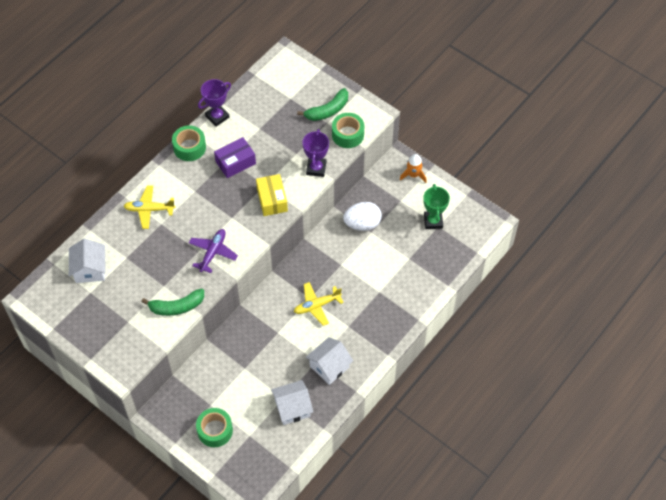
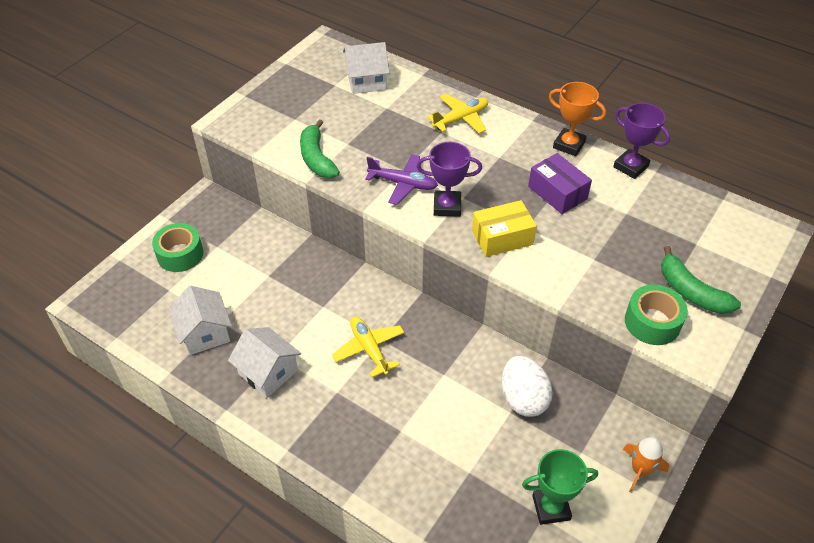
camera: 85 degrees right, 10 degrees down
yellow plane [124,185,175,229] -> yellow plane turned 60 degrees clockwise [427,94,488,134]
green tape [172,125,206,161] -> orange trophy [549,82,606,156]
purple trophy [302,129,329,177] -> purple trophy moved to [417,142,482,217]

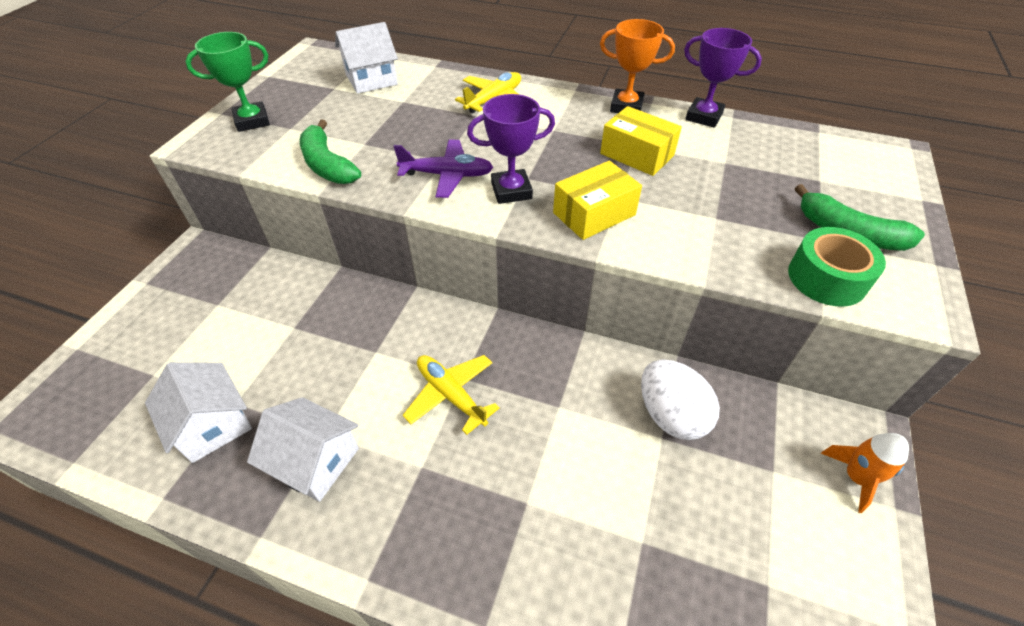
camera: 15 degrees left, 0 degrees up
green tape [152,223,203,272] -> none
green trophy [522,449,598,525] -> green trophy moved to [185,32,270,132]
purple box [528,153,592,214] -> yellow box [600,106,682,176]

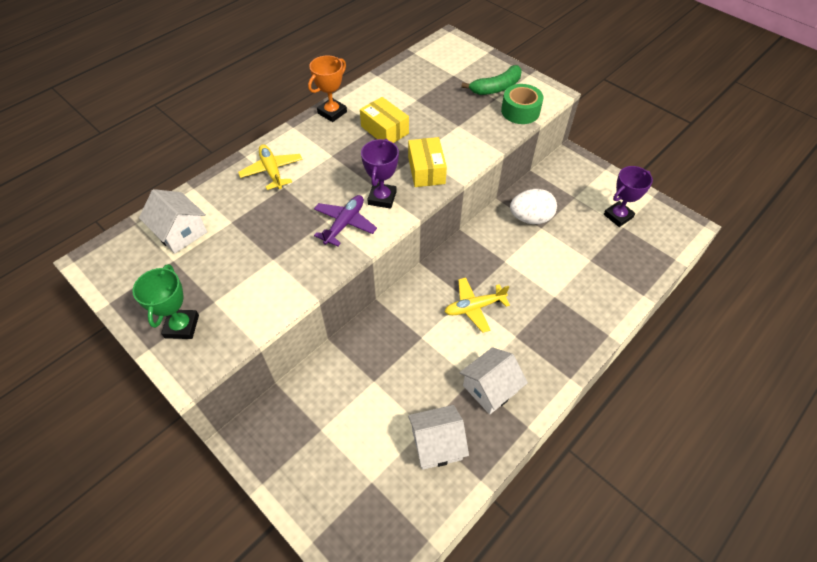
camera: 65 degrees left, 5 degrees up
green banana [300,120,361,184] -> none
white house [335,22,398,94] -> white house turned 45 degrees counterclockwise [139,189,207,254]
yellow box [600,106,682,176] -> yellow box turned 75 degrees clockwise [360,97,409,143]
purple trophy [684,28,762,128] -> purple trophy moved to [603,166,653,227]
orange rocket [821,433,909,513] -> none

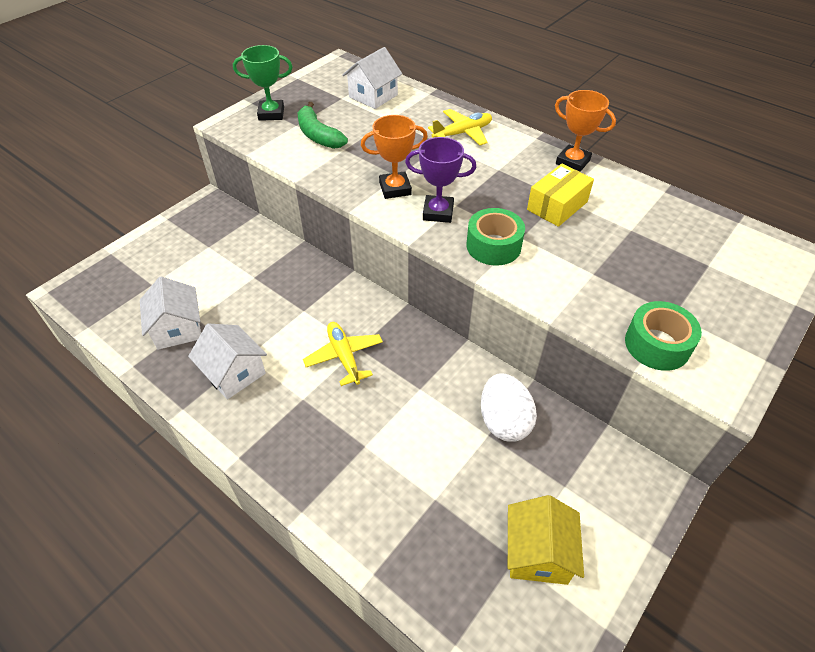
camera: 85 degrees right, 5 degrees down
purple plane [314,195,377,246] -> orange trophy [361,115,428,199]
yellow box [408,137,447,187] -> green tape [467,208,525,266]
green banana [461,65,521,95] -> green banana moved to [298,102,348,149]
purple trophy [603,166,653,227] -> yellow house [508,495,584,585]

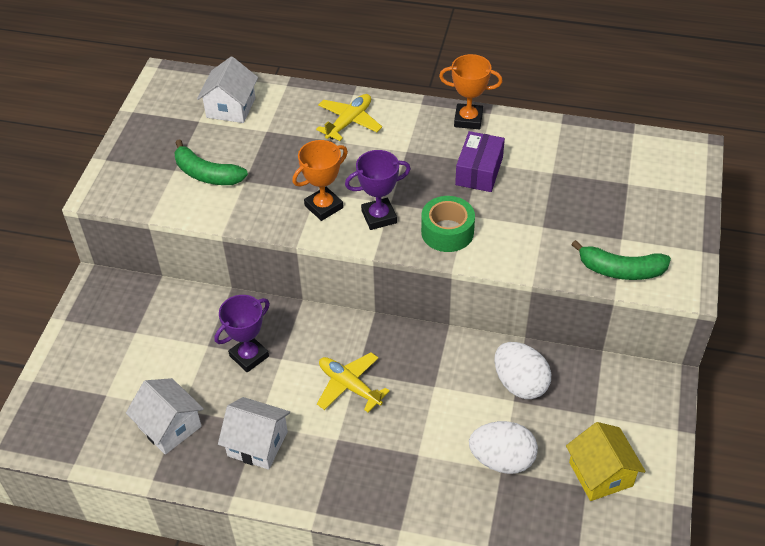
camera: 25 degrees left, 0 degrees up
green trophy [233,45,293,121] -> none
yellow box [527,164,594,227] -> purple box [455,131,505,192]
green tape [625,301,702,371] -> green banana [571,240,671,280]
none -> purple trophy [215,295,270,372]
none -> white egg [469,421,538,474]

